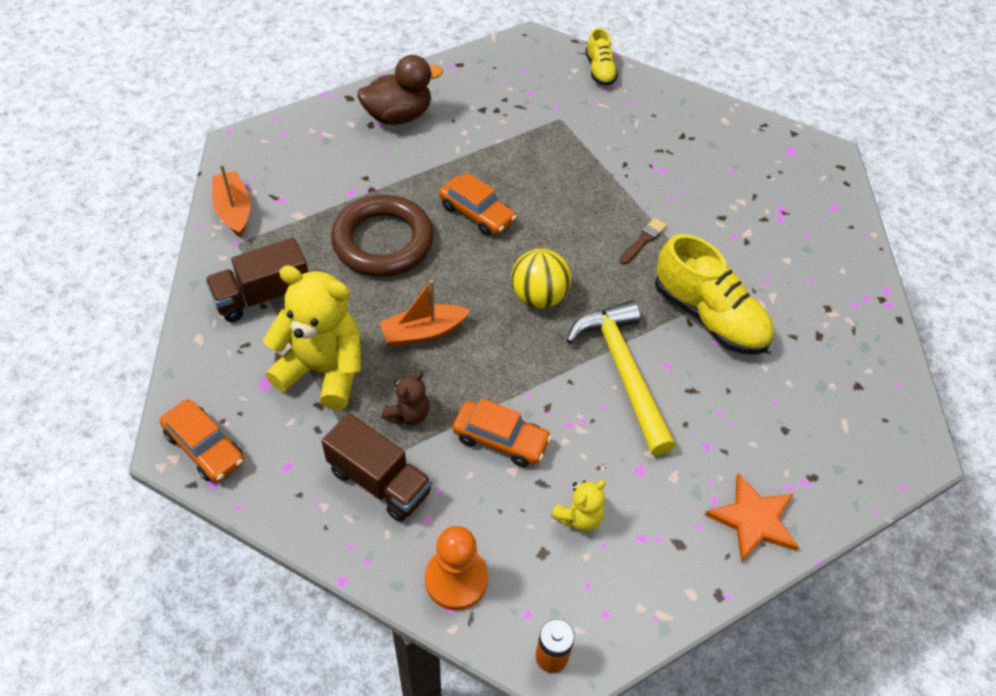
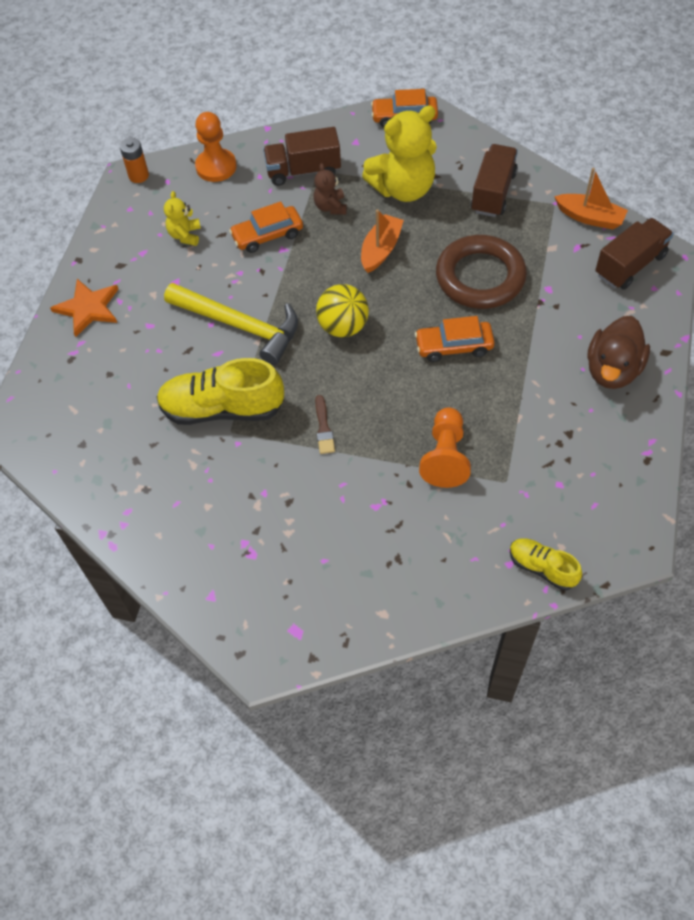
camera: 140 degrees right, 5 degrees up
none -> orange pawn [419,407,471,488]
none -> brown truck [595,218,674,290]

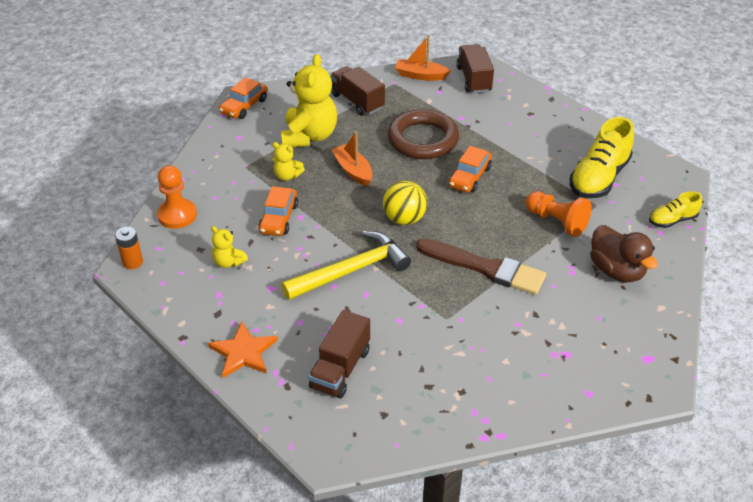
camera: 60 degrees left, 15 degrees down
yellow shoe [157,358,284,425] -> yellow shoe moved to [570,117,634,198]
brown truck [263,127,341,186] -> brown truck moved to [308,310,370,399]
brown teddy bear [314,163,347,215] -> yellow teddy bear [272,142,305,181]
brown brush [315,395,335,454] -> brown brush [416,238,546,295], size x2.32
orange boat [554,168,628,230] -> orange boat turned 135 degrees counterclockwise [395,35,450,81]
brown duck [587,316,650,389] -> brown duck moved to [590,225,658,282]

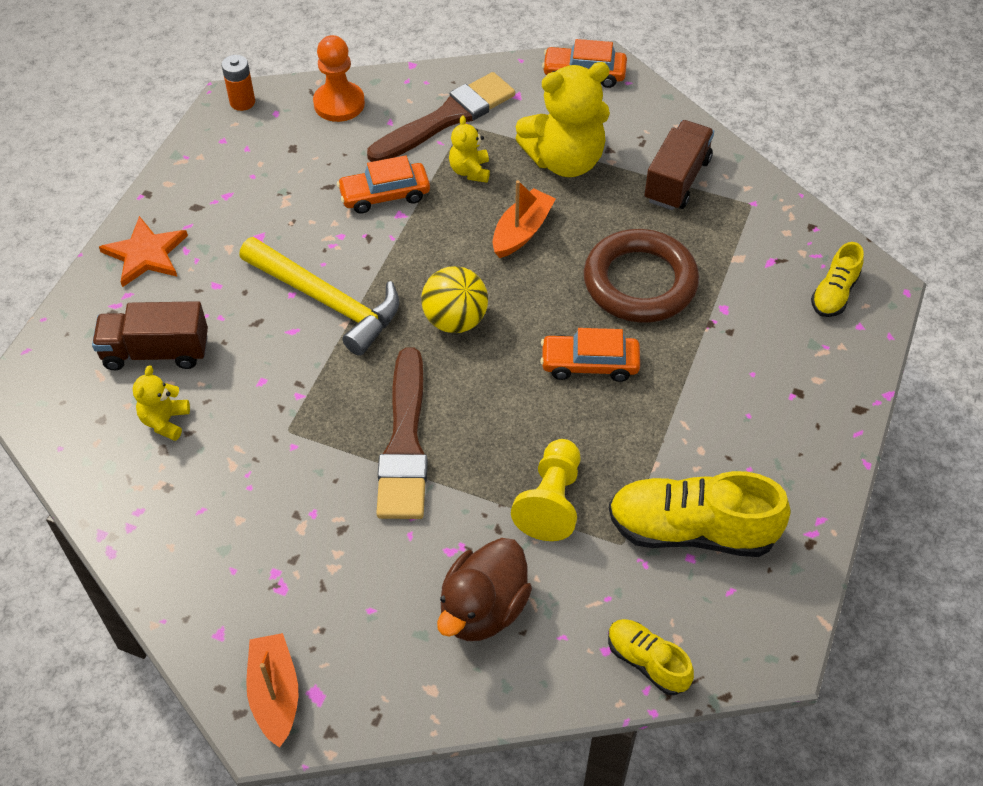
camera: 65 degrees right, 10 degrees up
yellow teddy bear [211,226,248,268] -> yellow teddy bear moved to [133,365,190,441]
orange boat [395,35,450,81] -> orange boat moved to [246,633,298,748]
brown truck [456,44,494,93] -> yellow shoe [811,242,864,317]
orange pawn [526,191,592,237] -> yellow pawn [511,439,581,541]
none -> brown brush [367,72,515,162]

